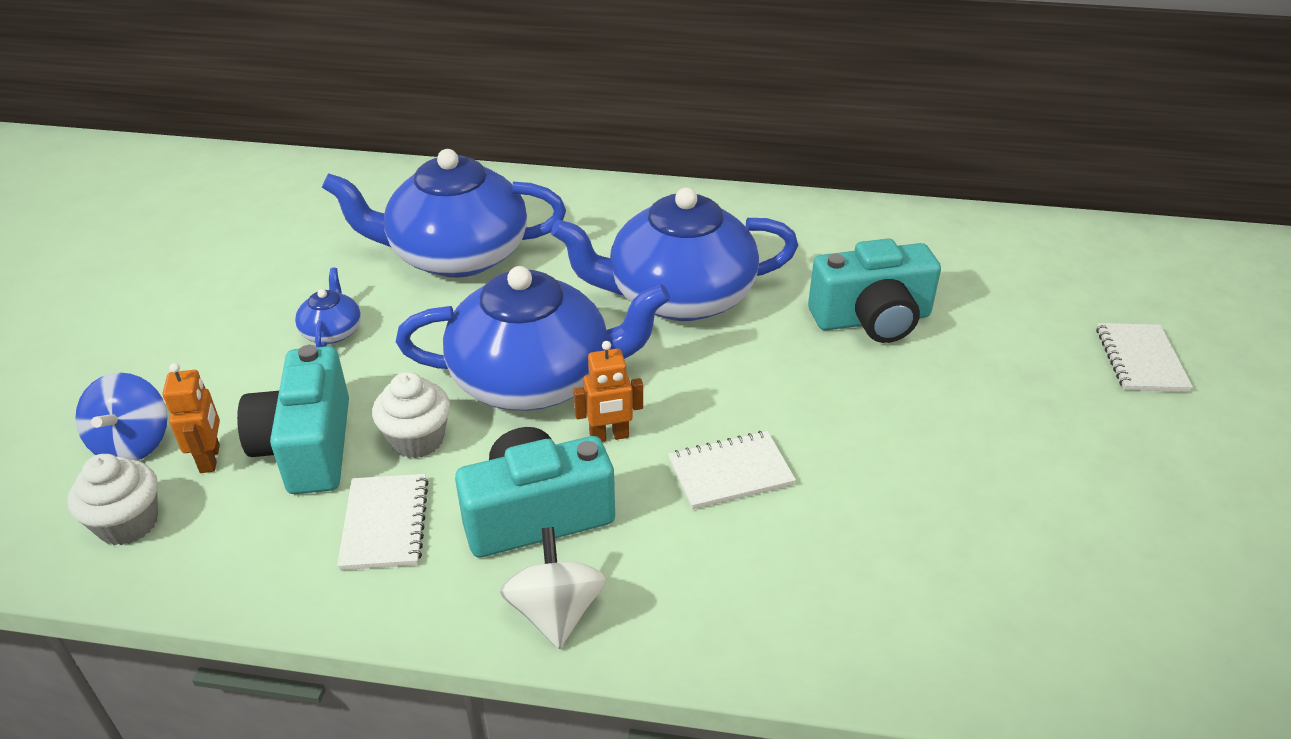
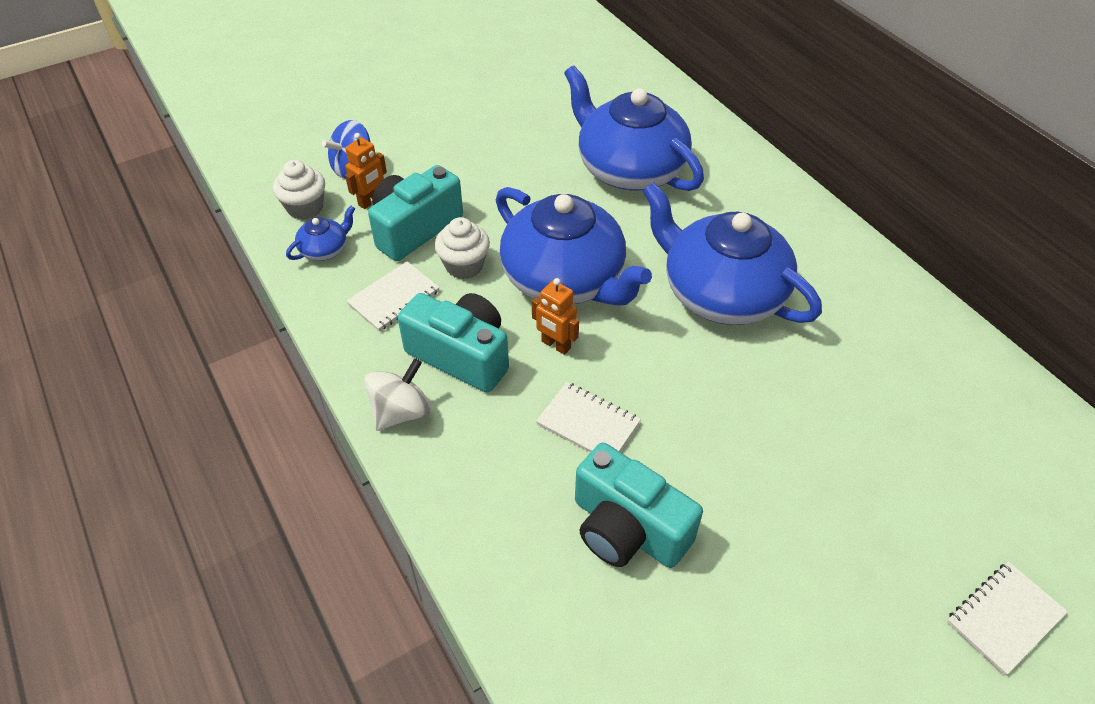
camera: 50 degrees right, 10 degrees up
blue teapot [295,267,361,347] -> blue teapot moved to [286,206,355,261]
turquoise camera [808,238,941,343] -> turquoise camera moved to [575,443,703,568]

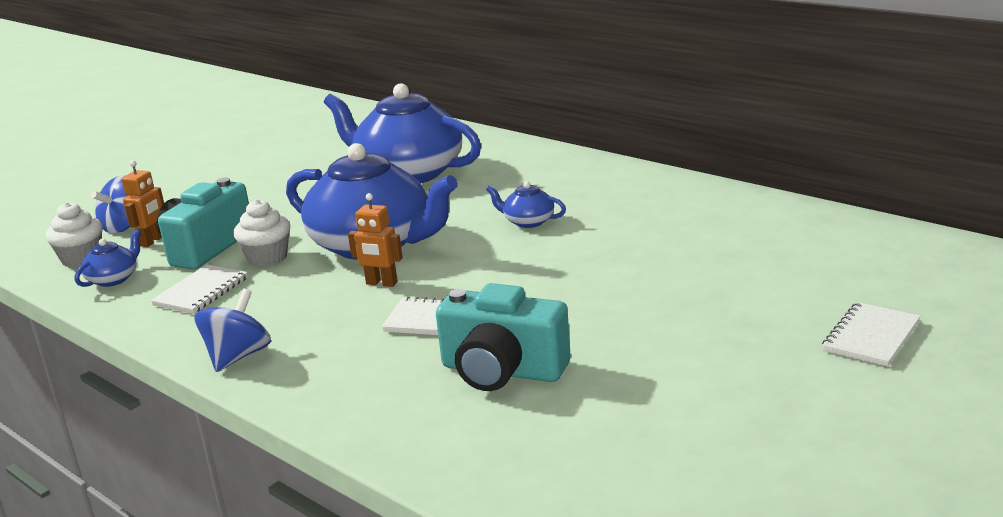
camera: 15 degrees left, 25 degrees down
white spinning top [364,358,431,431] -> blue spinning top [195,289,271,372]
turquoise camera [398,293,509,393] -> none
blue teapot [642,182,822,325] -> blue teapot [486,181,566,228], size x0.41

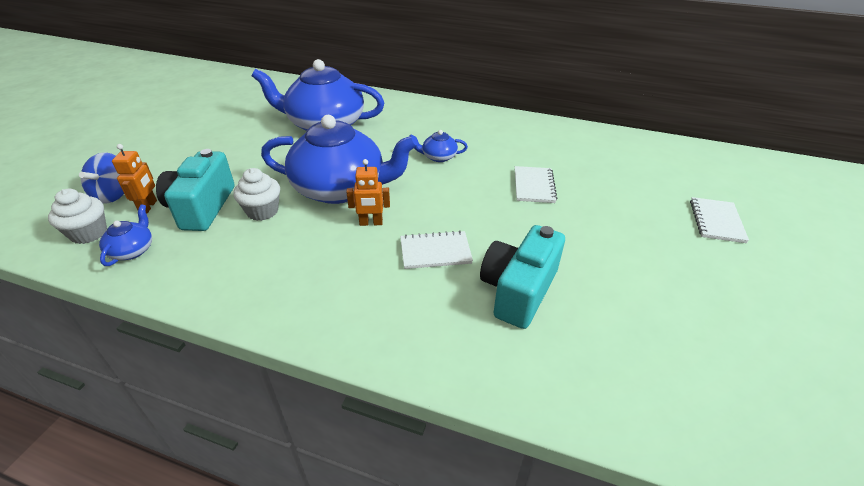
camera: 25 degrees left, 15 degrees up
white notebook [151,265,248,314] -> white notebook moved to [515,166,558,203]
blue spinning top [195,289,271,372] -> none
turquoise camera [436,283,571,391] -> turquoise camera turned 120 degrees clockwise [480,225,565,329]

